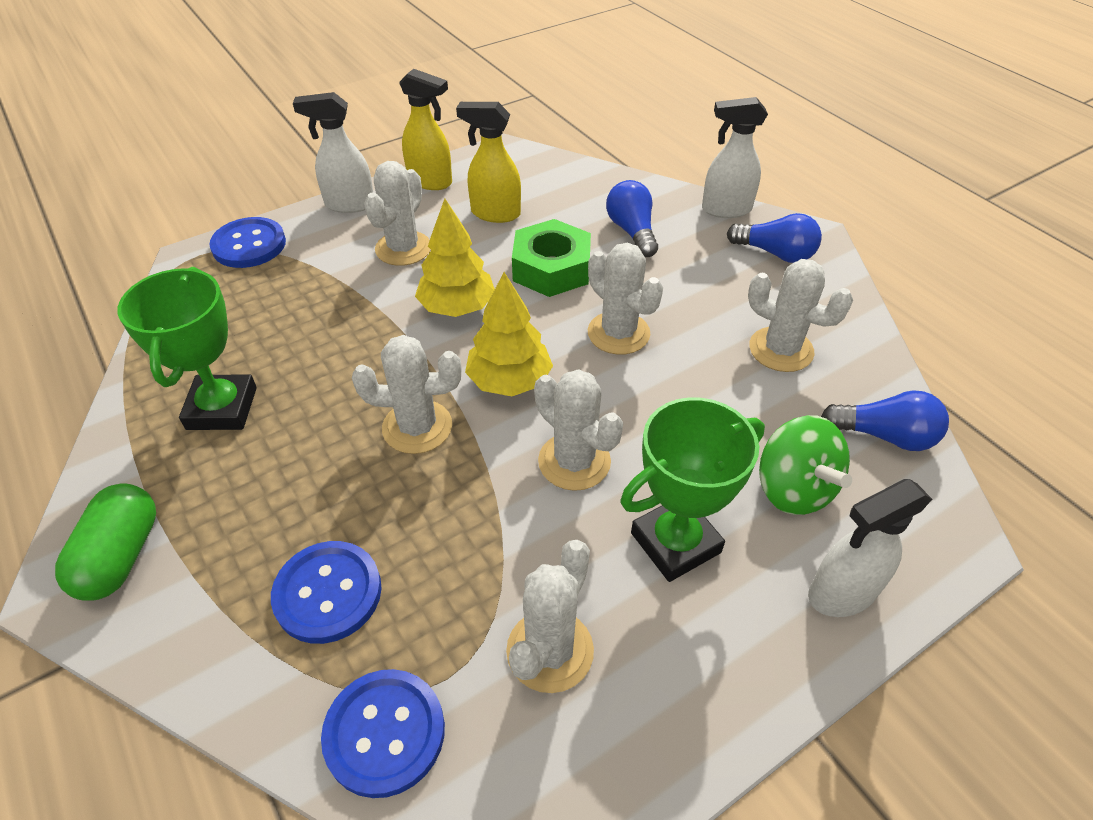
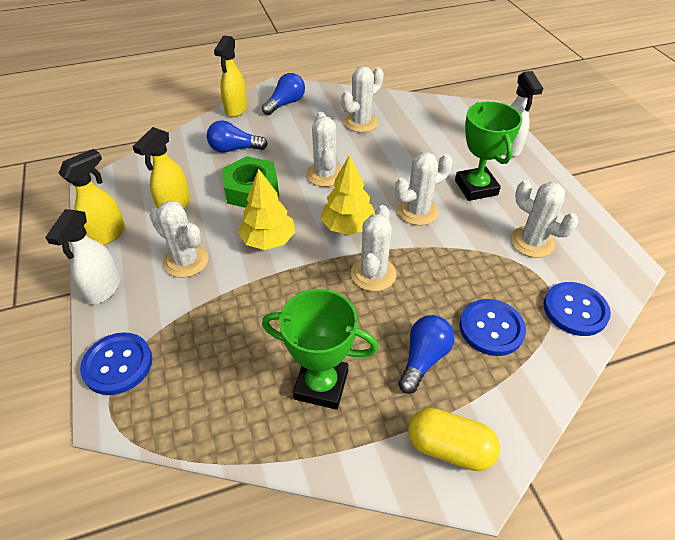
camera: 75 degrees left, 0 degrees up
green capsule [55,483,156,600] -> yellow capsule [408,408,500,471]
white cactus [588,243,663,355] -> white cactus turned 75 degrees counterclockwise [306,112,342,187]
white spray bottle [702,97,768,218] -> yellow spray bottle [214,36,247,117]
green spinning top [759,415,852,515] -> none
blue light bulb [821,390,949,451] -> blue light bulb moved to [398,315,455,394]

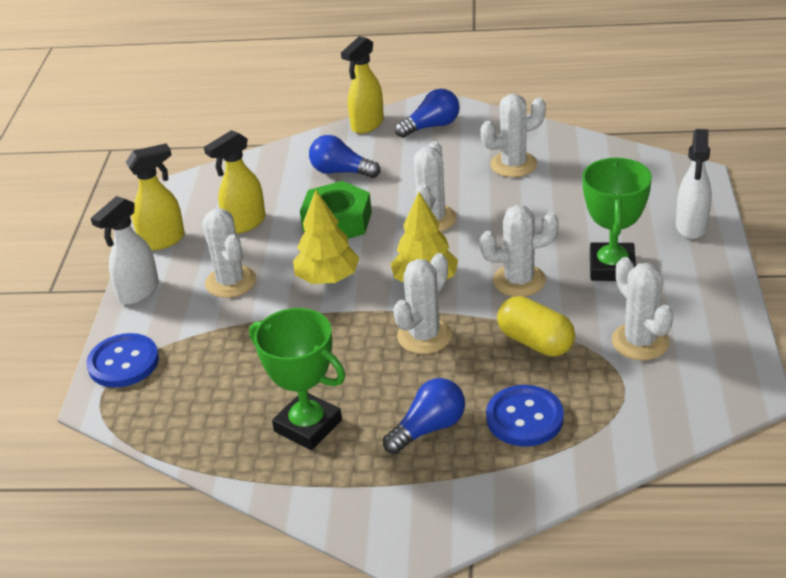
camera: 25 degrees right, 10 degrees down
yellow capsule [408,408,500,471] -> yellow capsule moved to [497,296,575,356]
blue button [544,282,611,336] -> none

